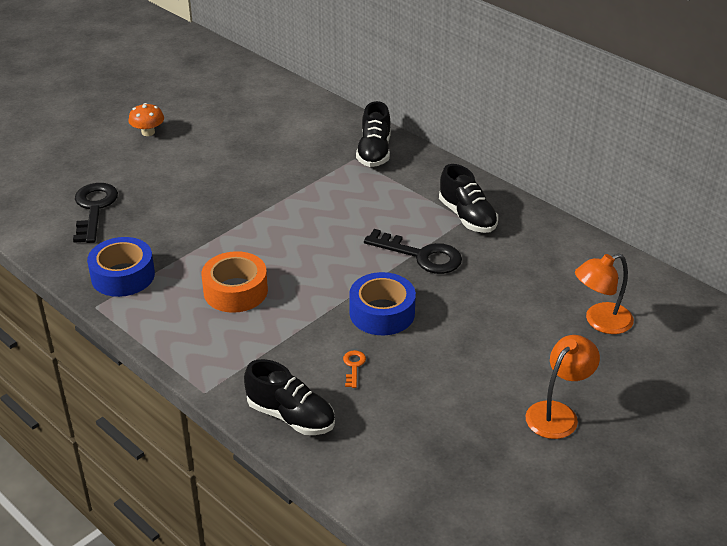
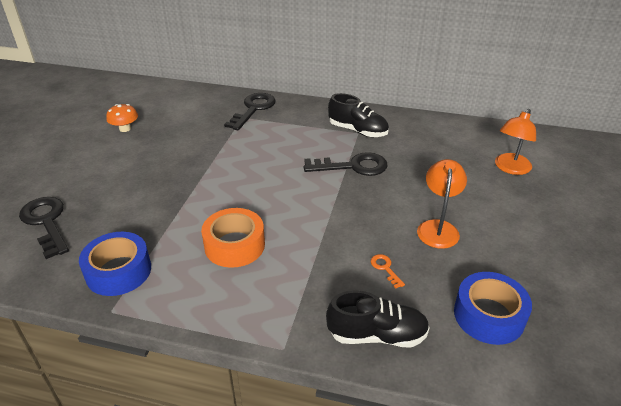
camera: 30 degrees left, 0 degrees up
orange mushroom [129,103,164,136] -> orange mushroom moved to [106,104,138,132]
blue tape [349,272,416,335] -> blue tape moved to [454,272,532,345]
black shoe [356,101,391,167] -> black key [224,93,276,130]
orange lamp [526,335,600,439] -> orange lamp moved to [417,159,467,249]

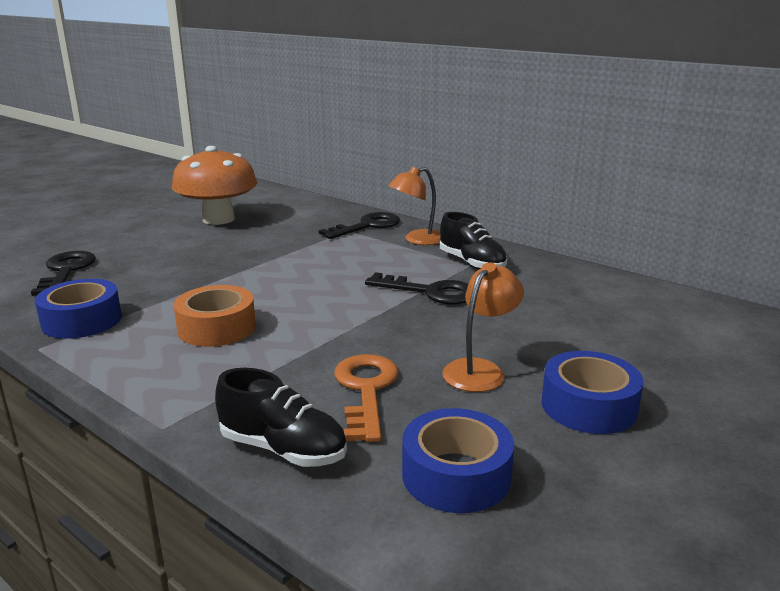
camera: 25 degrees right, 15 degrees down
orange mushroom [106,104,138,132] -> orange mushroom [171,146,257,225], size x2.35
orange key [371,254,405,289] -> orange key [334,354,399,442], size x2.21
orange lamp [495,109,536,175] -> orange lamp moved to [388,167,440,245]
none -> blue tape [541,351,644,434]

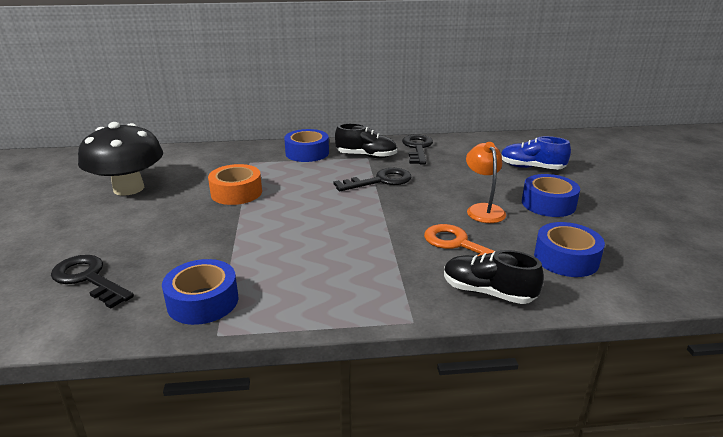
camera: 45 degrees left, 5 degrees up
orange mushroom [171,146,257,225] -> black mushroom [78,122,163,196]
orange tape [173,285,256,347] -> orange tape moved to [208,164,262,205]
black shoe [215,368,347,467] -> black shoe turned 135 degrees counterclockwise [444,250,544,304]
black key [319,212,400,239] -> black key moved to [402,134,433,164]
orange lamp [388,167,440,245] -> blue tape [284,129,329,162]
none -> blue shoe [501,136,571,170]

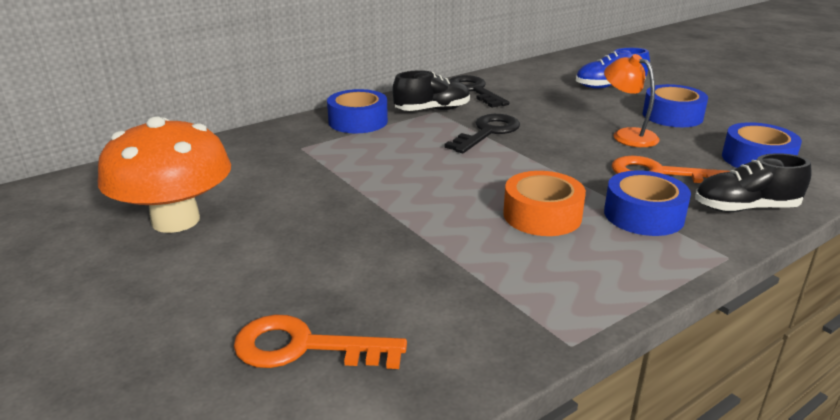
camera: 30 degrees left, 0 degrees up
black key [51,255,134,309] -> orange key [234,315,407,369]
black mushroom [78,122,163,196] -> orange mushroom [98,116,231,233]
blue tape [162,259,238,325] -> blue tape moved to [604,170,691,236]
orange tape [208,164,262,205] -> orange tape moved to [503,171,586,236]

